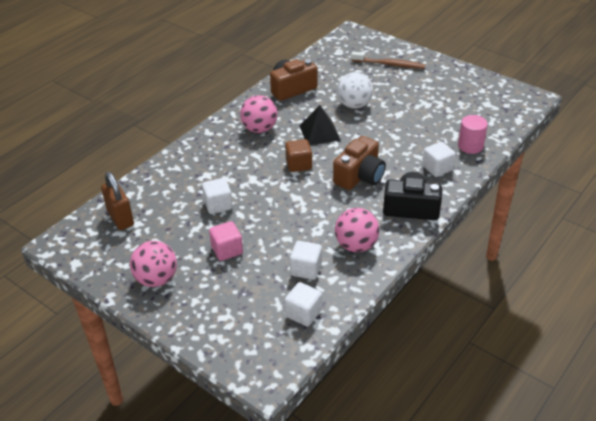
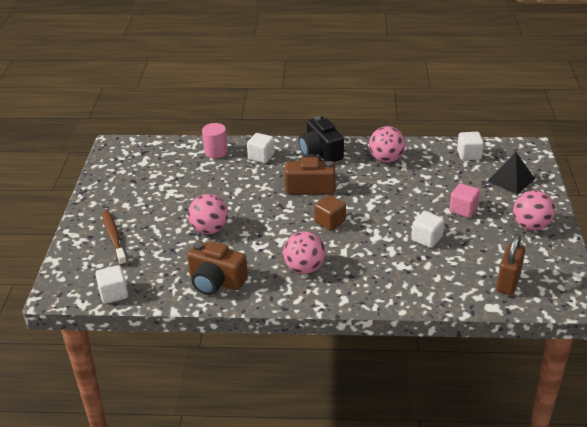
camera: 125 degrees left, 5 degrees down
white cube [290,241,322,280] -> white cube moved to [95,265,128,304]
black pyramid [300,105,341,145] -> black pyramid moved to [487,152,535,195]
white ball [337,72,373,108] -> pink ball [188,194,228,234]

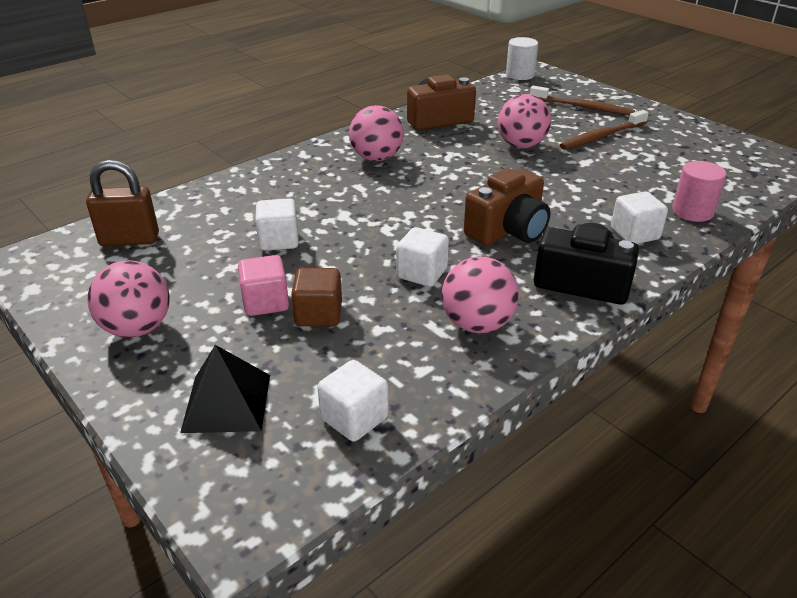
camera: 135 degrees right, 0 degrees up
white cube [95,265,128,304] -> white cube moved to [396,227,449,287]
brown cube [314,195,346,231] -> brown cube moved to [291,268,342,326]
brown padlock [496,234,525,295] -> brown padlock turned 75 degrees counterclockwise [86,160,159,246]
none -> white cylinder [506,37,538,80]
none -> brown toothbrush [560,110,649,150]

